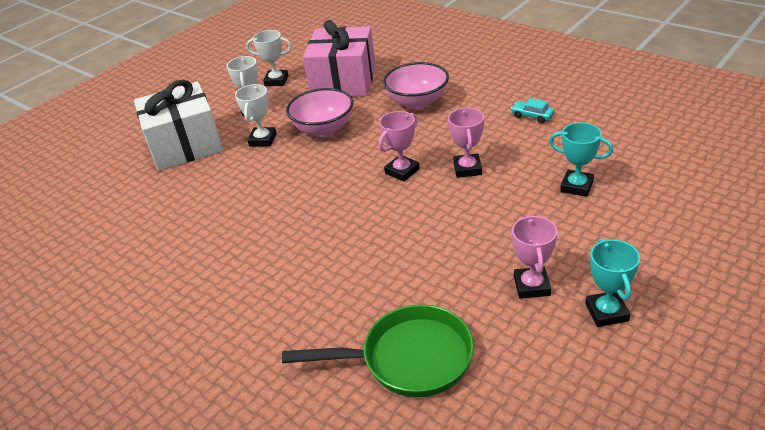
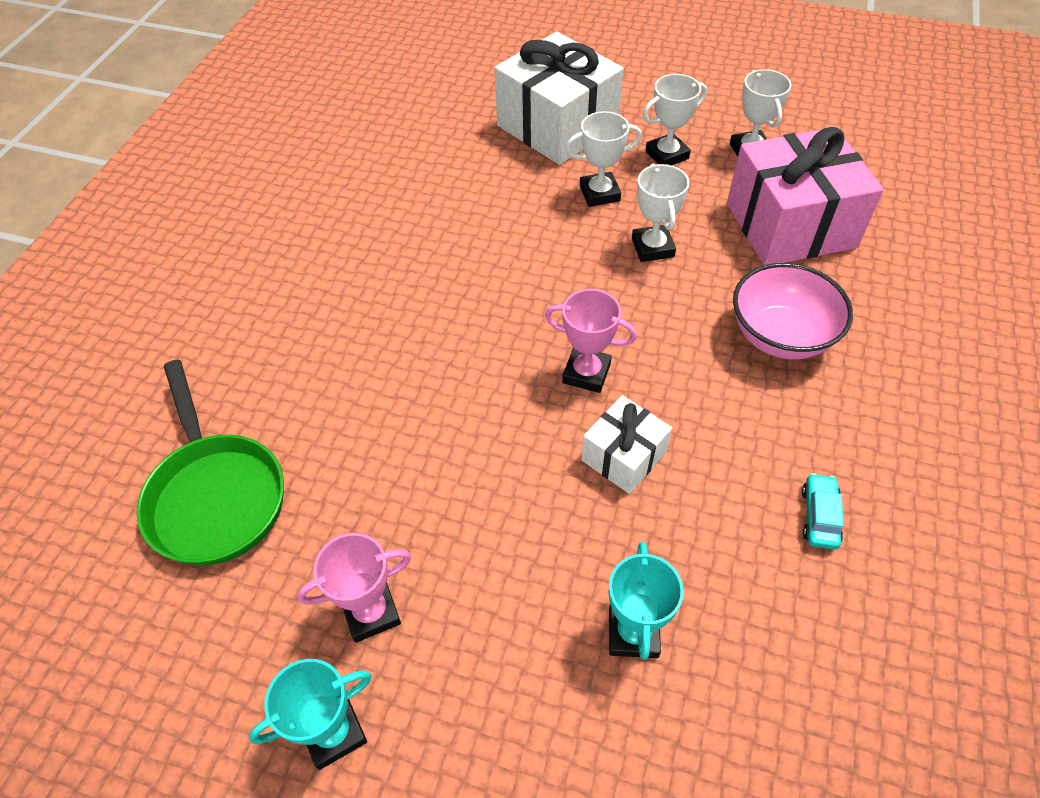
camera: 65 degrees right, 15 degrees up
pink bowl [286,88,353,137] -> white trophy [632,163,689,262]
pink trophy [448,108,484,178] -> white gift [581,395,672,494]

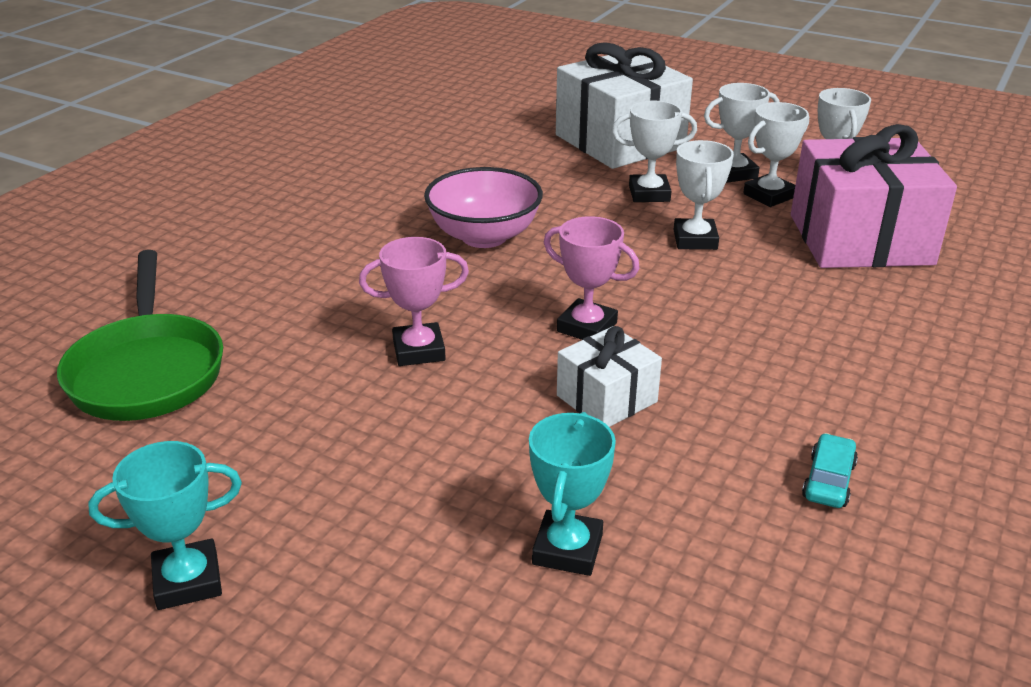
camera: 10 degrees right, 20 degrees down
pink trophy [297,533,411,643] -> pink trophy moved to [359,237,469,366]
pink bowl [733,263,853,360] -> pink bowl moved to [424,167,543,248]
none -> white trophy [743,102,809,207]

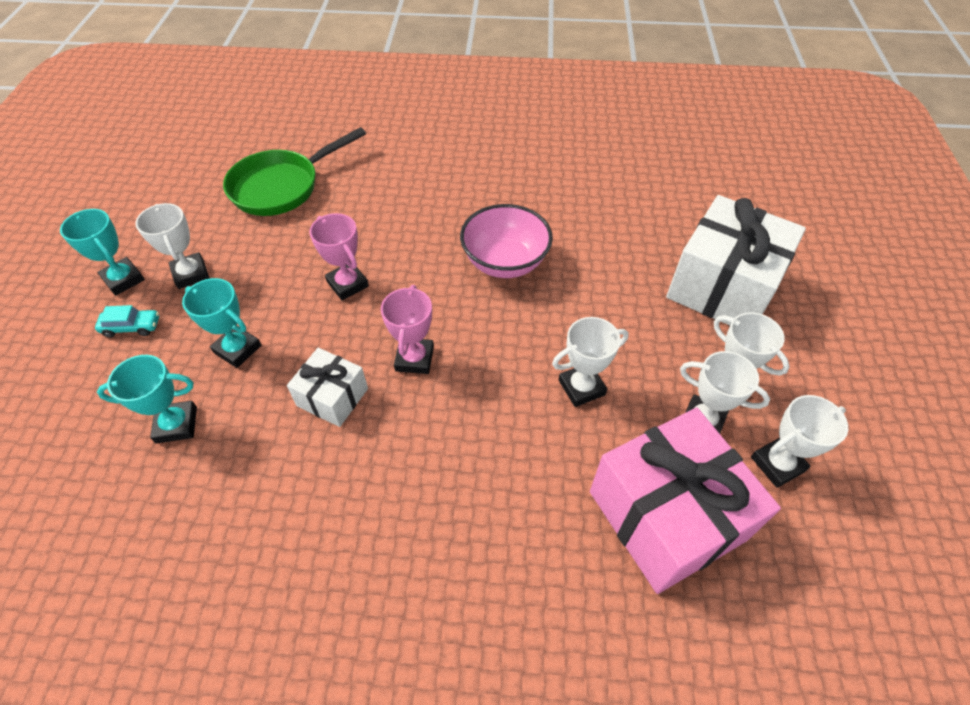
camera: 65 degrees right, 20 degrees up
white trophy [612,101,697,202] -> white trophy moved to [135,203,210,289]
turquoise car [802,433,858,508] -> turquoise car moved to [95,305,159,338]
none -> turquoise trophy [182,278,261,368]

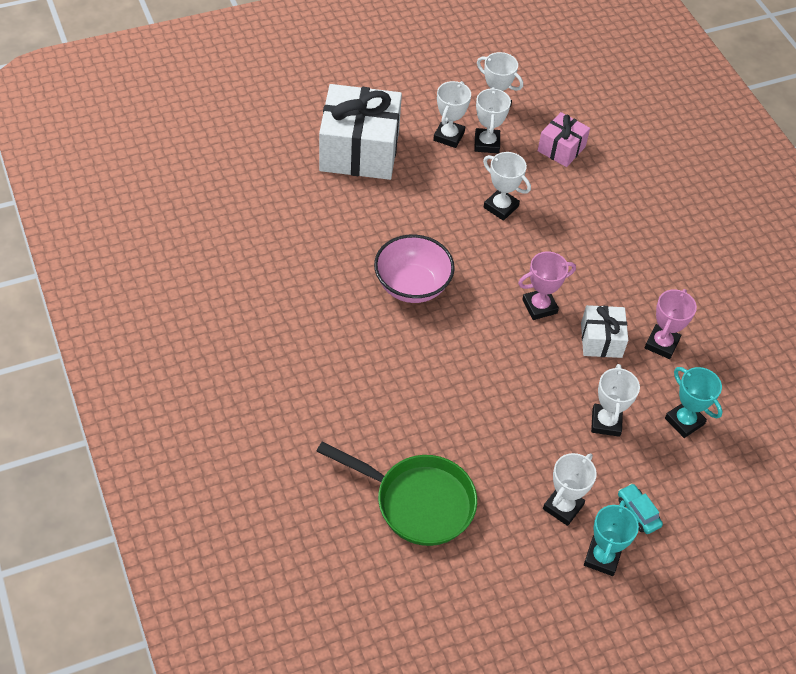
camera: 120 degrees left, 0 degrees up
turquoise trophy [182,278,261,368] -> white trophy [591,364,640,437]
pink trophy [309,213,369,300] -> pink trophy moved to [645,289,697,359]
pink gift [590,407,781,594] -> pink gift [538,112,590,167], size x0.51

